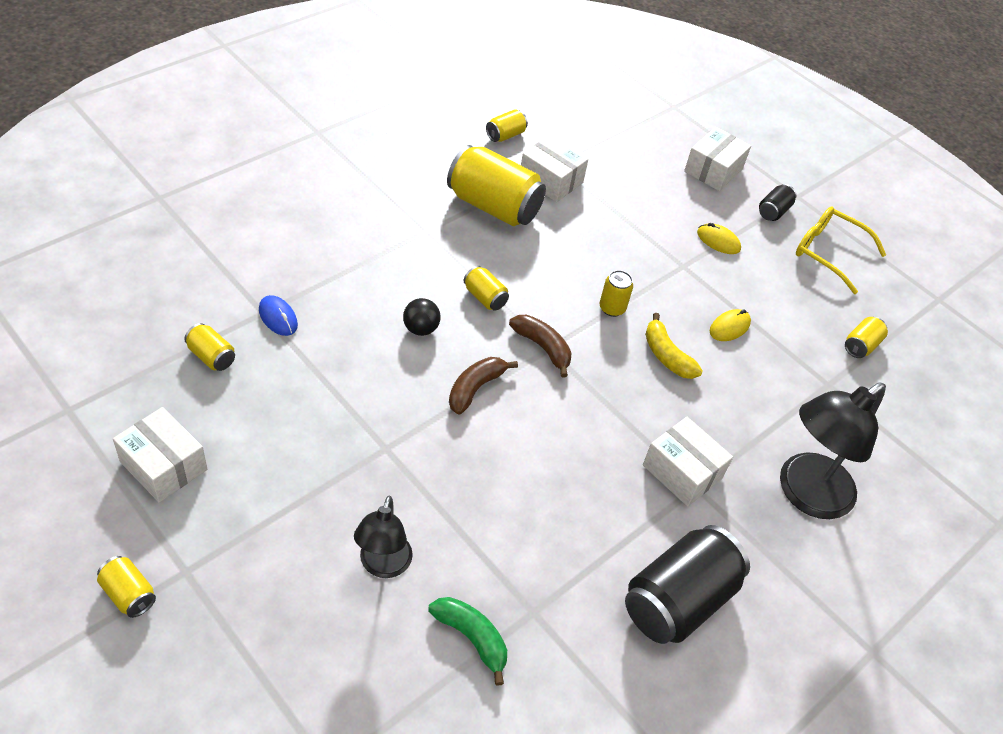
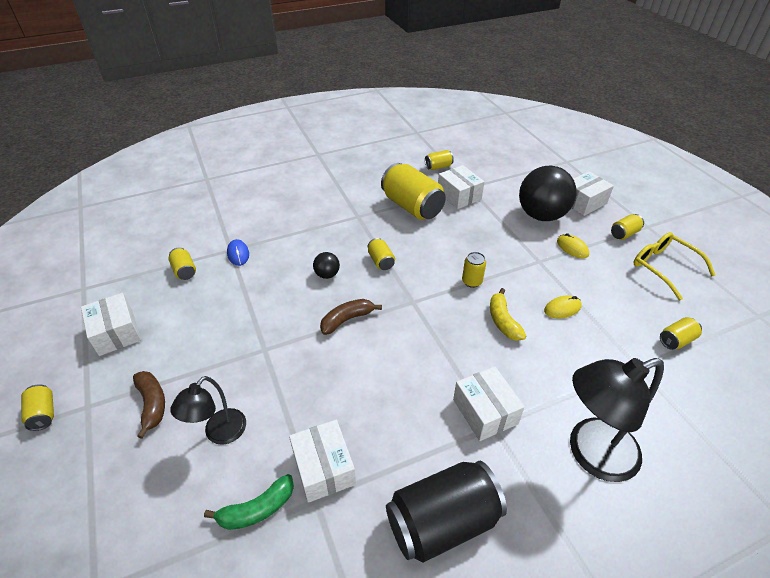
camera: 25 degrees right, 5 degrees down
green banana [428,597,507,686] -> green banana turned 90 degrees clockwise [204,474,294,530]
brown banana [509,315,571,378] -> brown banana moved to [133,371,165,439]
black can [759,184,796,221] -> yellow can [611,214,644,240]
none -> white box [289,420,356,503]
none -> black ball [519,166,577,221]

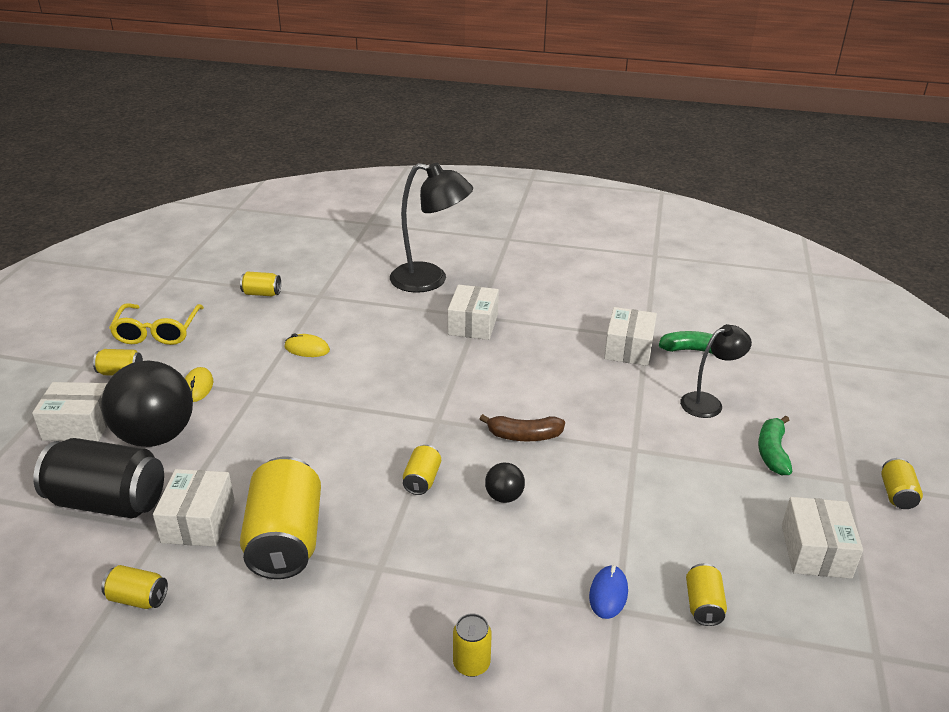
camera: 145 degrees left, 10 degrees down
brown banana [133,371,165,439] -> green banana [758,416,792,475]
black can [386,461,507,563] -> black can moved to [33,438,164,518]
yellow can [462,252,486,288] -> yellow can moved to [453,614,492,677]
yellow banana [490,288,526,341] -> none

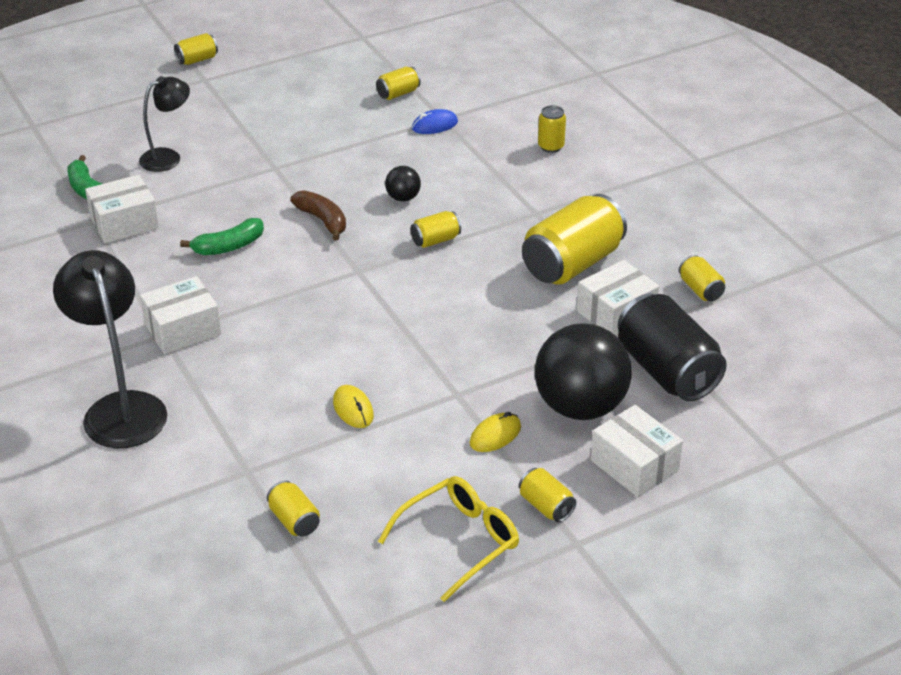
camera: 130 degrees left, 5 degrees up
black lamp [680,324,752,418] -> black lamp turned 120 degrees clockwise [139,76,190,172]
green banana [758,416,792,475] -> green banana moved to [180,218,264,255]
white box [782,497,863,579] -> none

